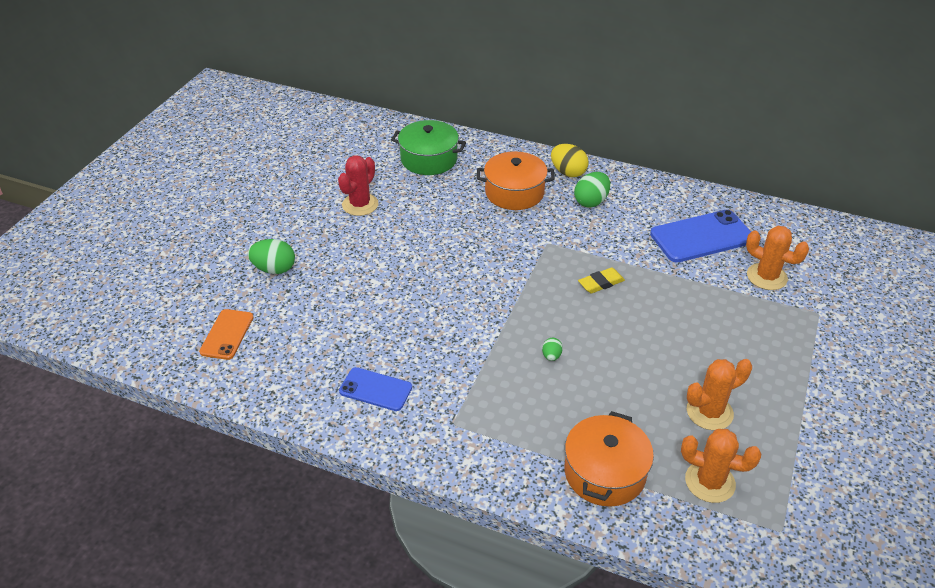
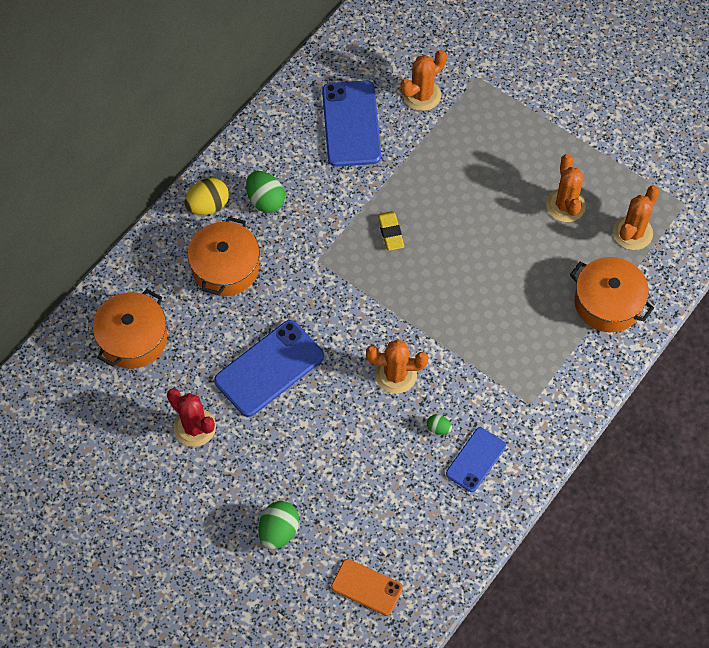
camera: 75 degrees left, 20 degrees up
green pot [391,120,466,175] -> orange pot [93,289,167,369]
green egg [542,338,563,361] -> green egg moved to [427,414,452,435]
none -> blue phone [214,320,324,417]
none -> orange cactus [366,339,428,394]

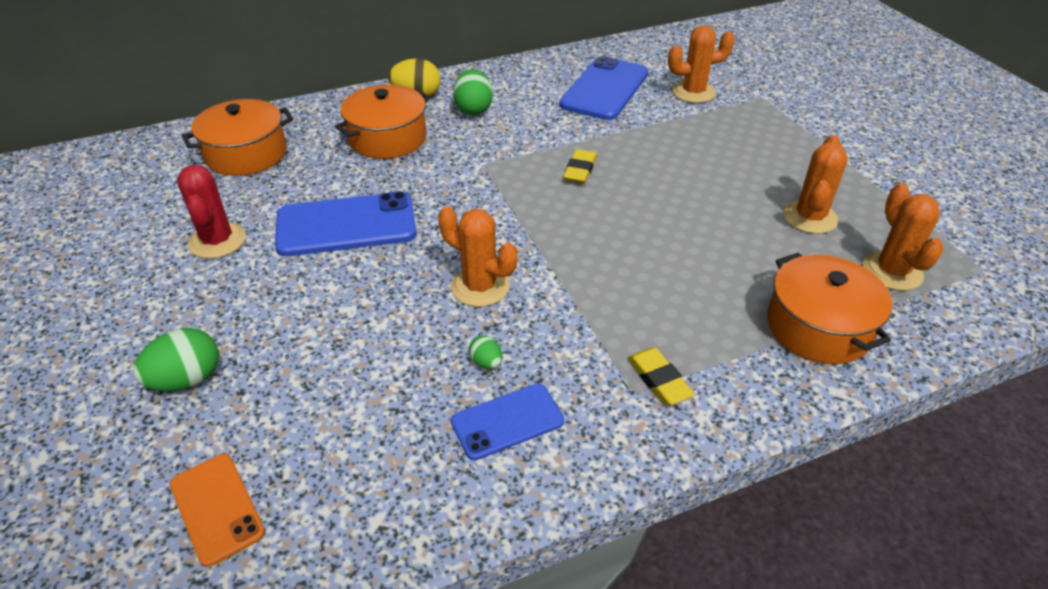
camera: 30 degrees right, 20 degrees down
orange cactus [613,185,660,250] -> orange cactus turned 75 degrees counterclockwise [863,183,944,291]
none -> yellow eraser [628,347,695,405]

